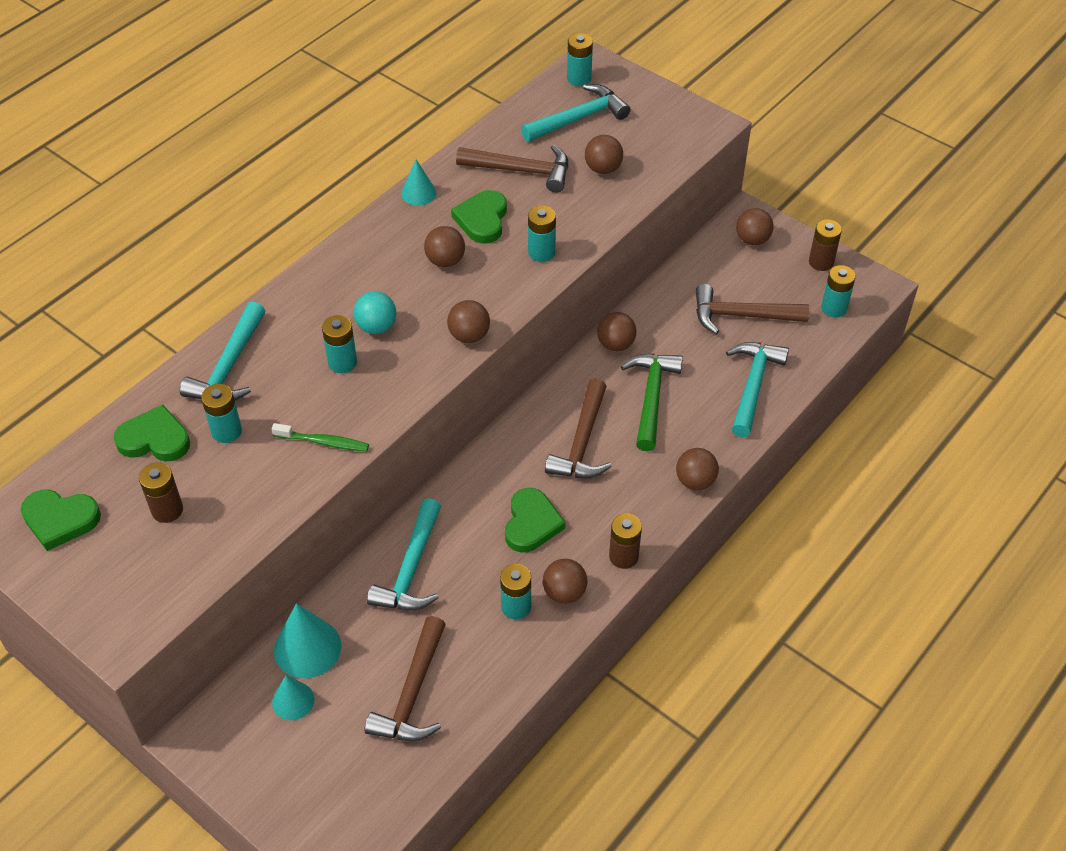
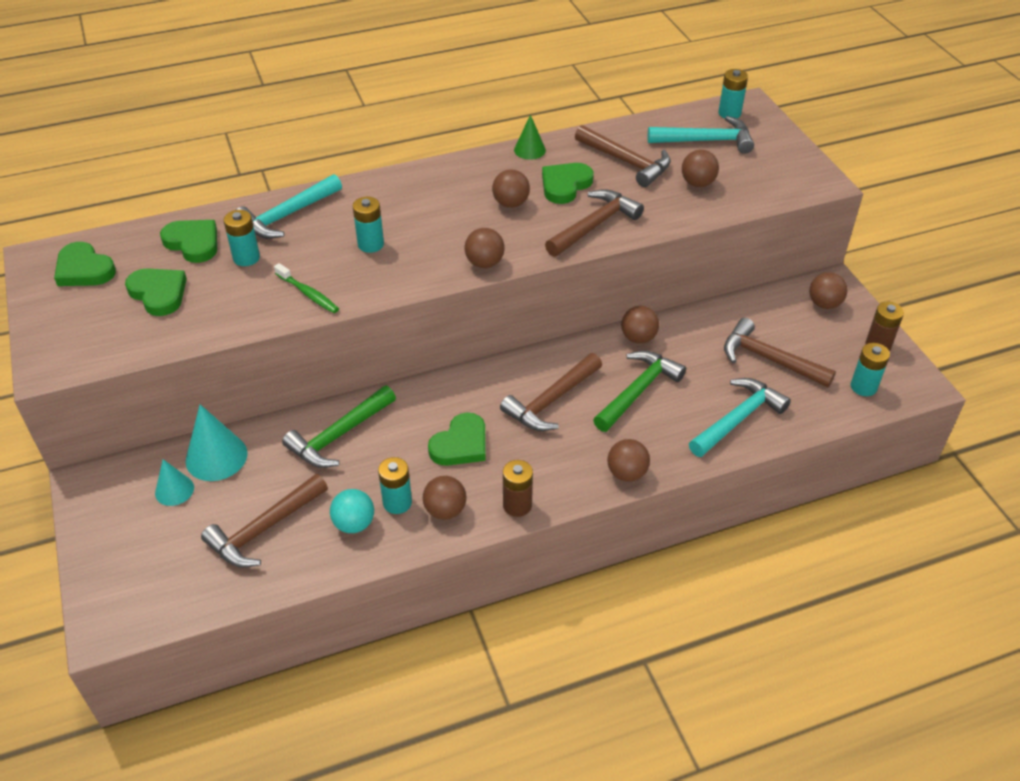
camera: 30 degrees right, 5 degrees down
brown battery [139,463,183,523] -> green heart [125,268,187,316]
turquoise ball [353,291,396,334] -> turquoise ball moved to [330,489,374,533]
turquoise hammer [367,498,441,610] -> green hammer [282,385,396,468]
turquoise cone [401,159,436,206] -> green cone [514,115,546,160]
turquoise battery [528,205,556,262] -> brown hammer [545,189,644,257]

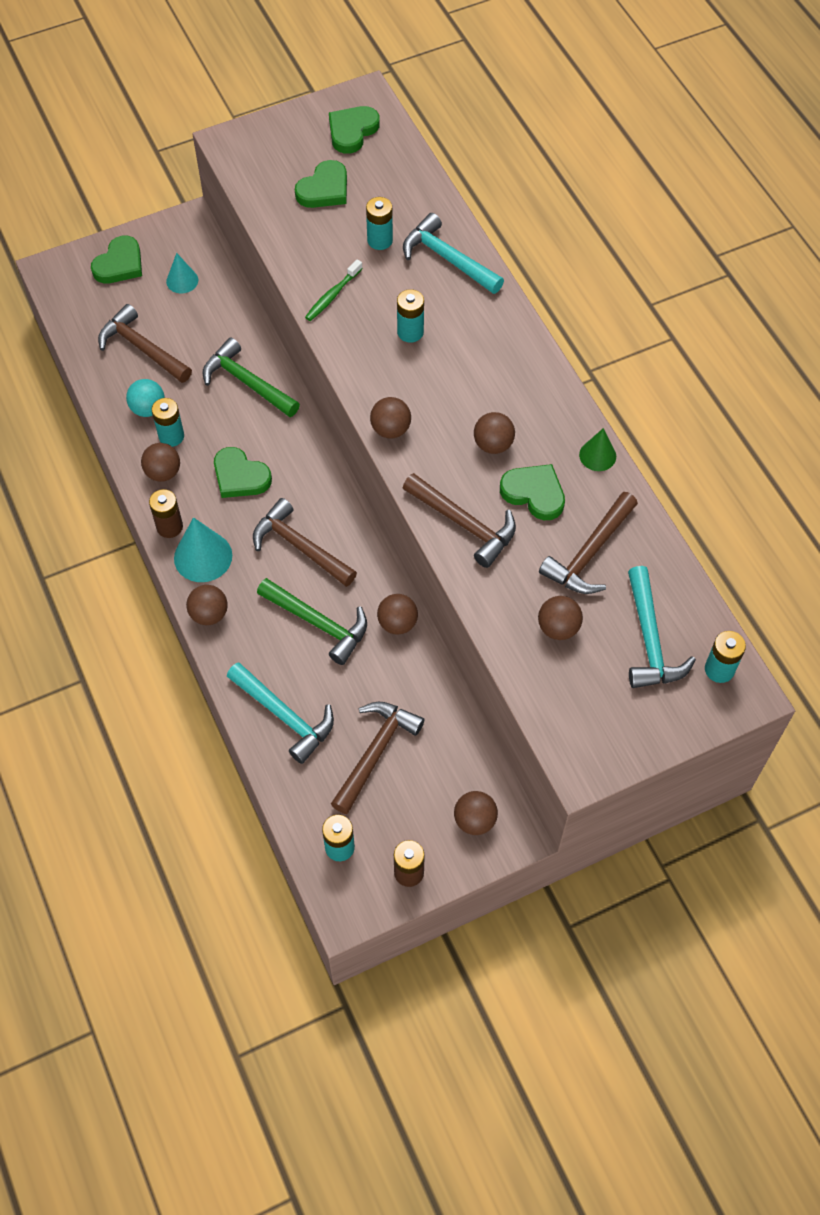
camera: 85 degrees right, 15 degrees up
green heart [160,220,217,263] -> green heart moved to [91,236,142,284]
turquoise cone [186,404,248,481] -> turquoise cone moved to [174,517,232,582]

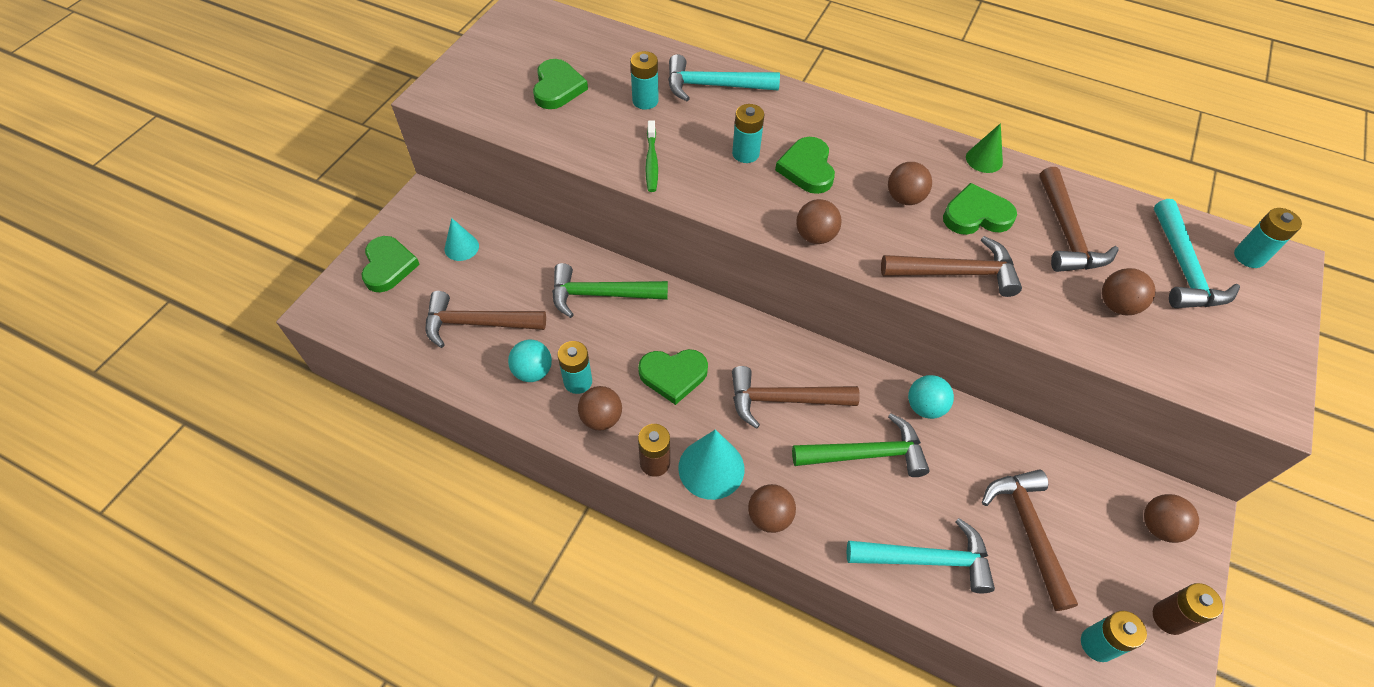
camera: 40 degrees left, 5 degrees down
green heart [329,106,380,154] -> green heart moved to [775,137,835,194]
brown ball [377,594,418,635] -> turquoise ball [908,375,954,419]
turquoise hammer [628,566,696,688] -> turquoise hammer turned 45 degrees clockwise [1154,199,1240,308]

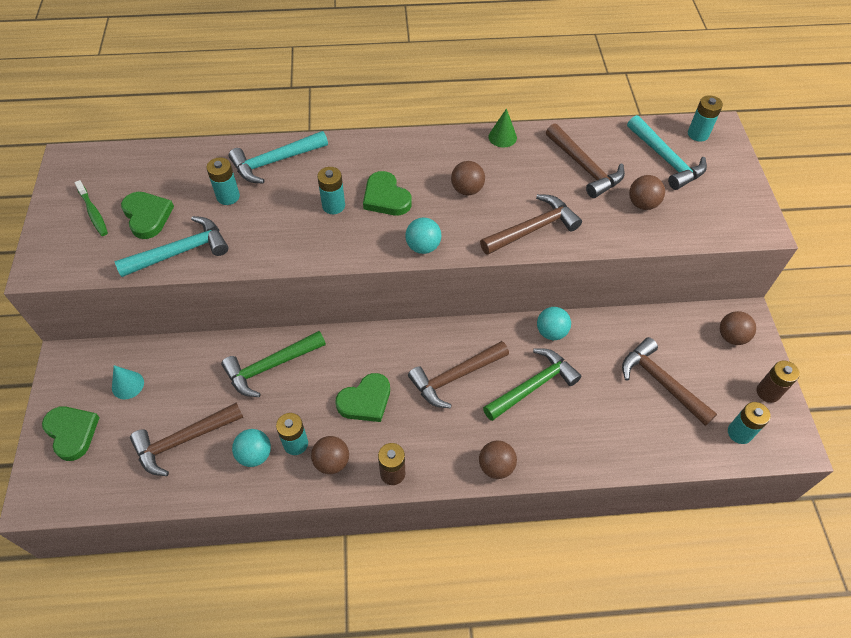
camera: 30 degrees left, 0 degrees up
green toothbrush [645,120,658,192] -> green toothbrush moved to [74,180,108,236]
turquoise cone [678,429,744,500] -> none
brown ball [796,199,842,244] -> turquoise ball [405,218,442,254]
turquoise hammer [847,518,995,593] -> turquoise hammer moved to [115,216,228,277]
green heart [943,183,1017,235] -> none

